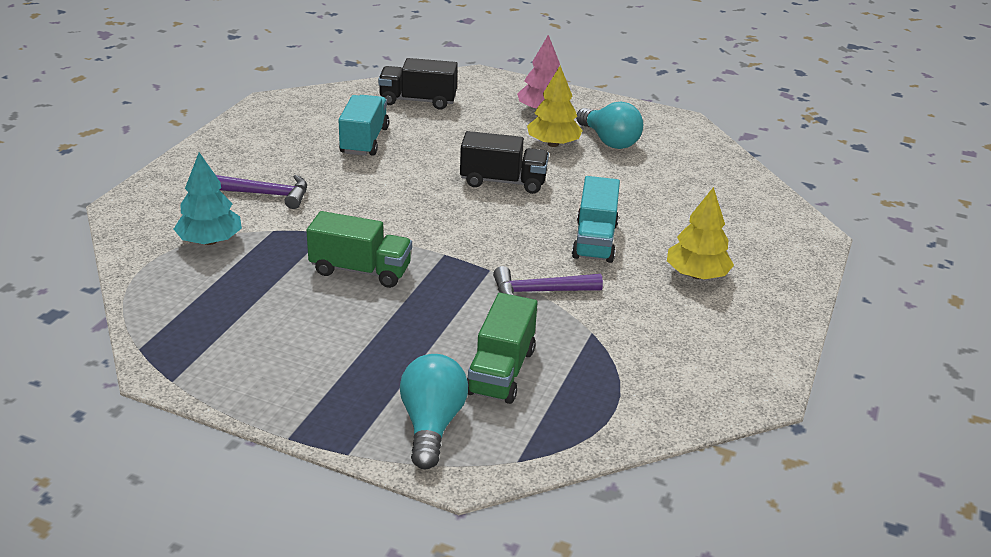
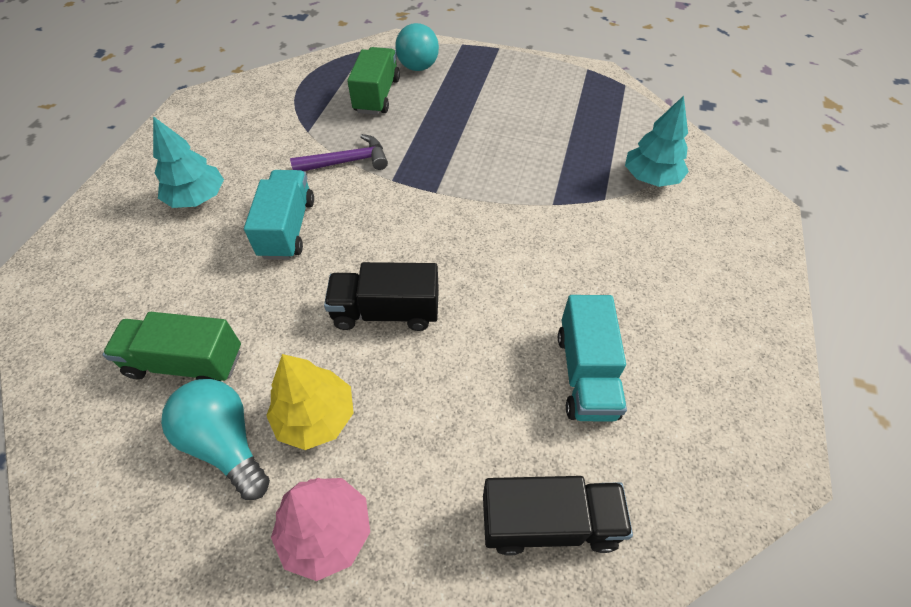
camera: 175 degrees right, 20 degrees up
purple hammer [216,175,307,209] -> none
green truck [306,211,412,288] -> green truck moved to [103,312,241,381]
yellow tree [667,187,734,279] -> turquoise tree [153,116,224,208]

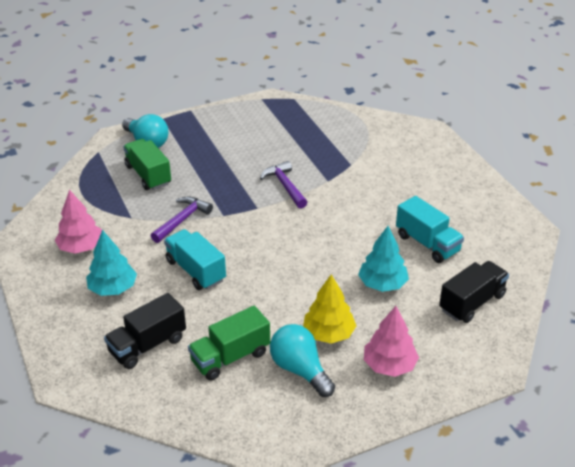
camera: 40 degrees left, 15 degrees down
turquoise light bulb [161,379,270,500] -> turquoise light bulb turned 45 degrees clockwise [270,324,335,397]
black truck [324,262,439,331] -> black truck moved to [104,293,186,369]
turquoise tree [625,96,689,187] -> turquoise tree moved to [358,226,409,292]
none -> pink tree [54,190,102,253]
none -> purple hammer [260,161,307,209]

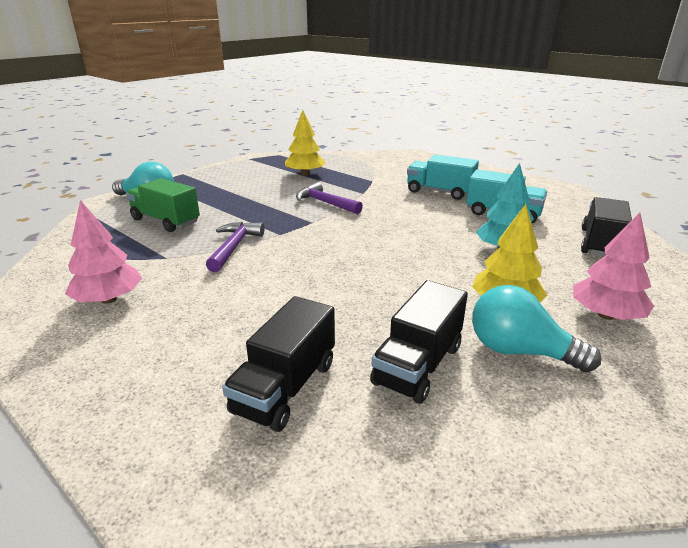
camera: 25 degrees left, 10 degrees down
turquoise tree [86,230,137,296] -> none
turquoise truck [164,229,226,290] -> turquoise truck moved to [407,155,479,200]
green truck [188,306,270,380] -> black truck [370,280,468,404]
none -> yellow tree [285,110,326,176]

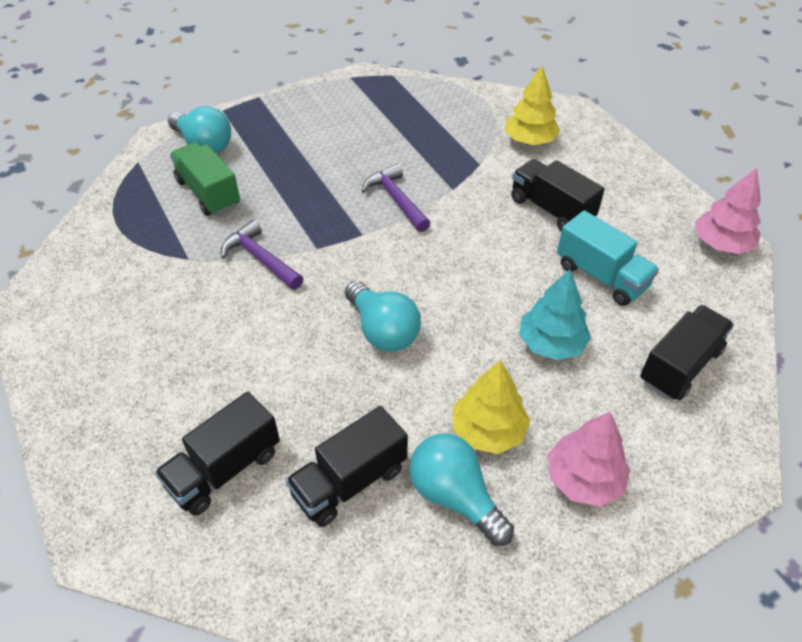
camera: 20 degrees right, 20 degrees up
pink tree [65,200,142,304] -> pink tree moved to [695,168,761,254]
purple hammer [206,222,265,272] -> purple hammer turned 75 degrees counterclockwise [221,220,304,290]
yellow tree [285,110,326,176] -> yellow tree moved to [505,66,560,145]
turquoise truck [407,155,479,200] -> black truck [511,159,605,231]
none -> turquoise light bulb [345,281,421,352]

